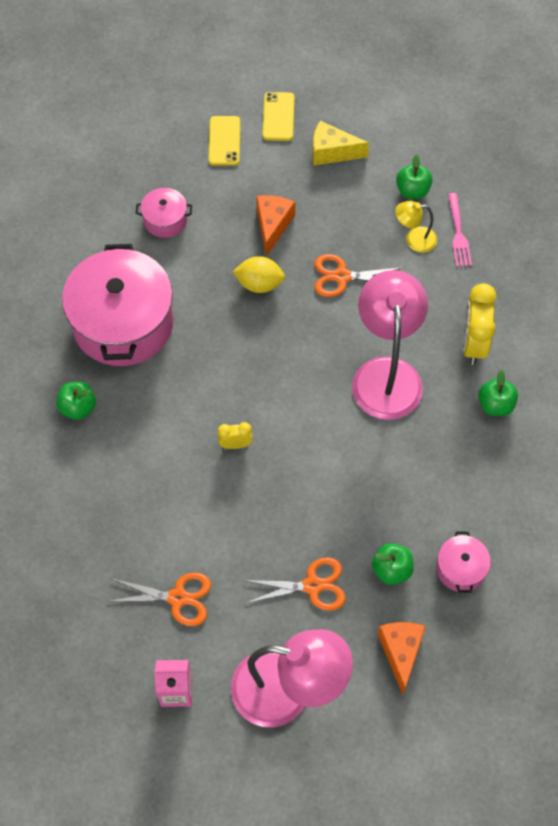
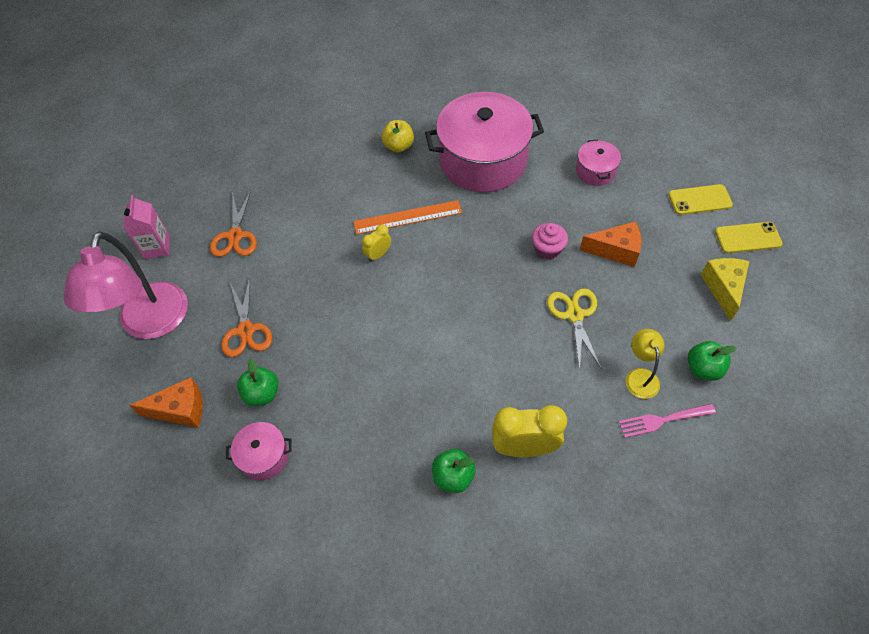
camera: 85 degrees right, 5 degrees down
green apple [56,382,96,420] -> yellow apple [381,120,414,153]
yellow clock [218,422,252,449] -> yellow clock turned 120 degrees counterclockwise [362,224,391,262]
yellow lemon [232,256,285,293] -> pink cupcake [532,223,568,259]
orange scissors [314,254,404,297] -> yellow scissors [547,288,601,372]
pink lamp [352,270,428,420] -> none
none -> orange ruler [353,200,462,235]

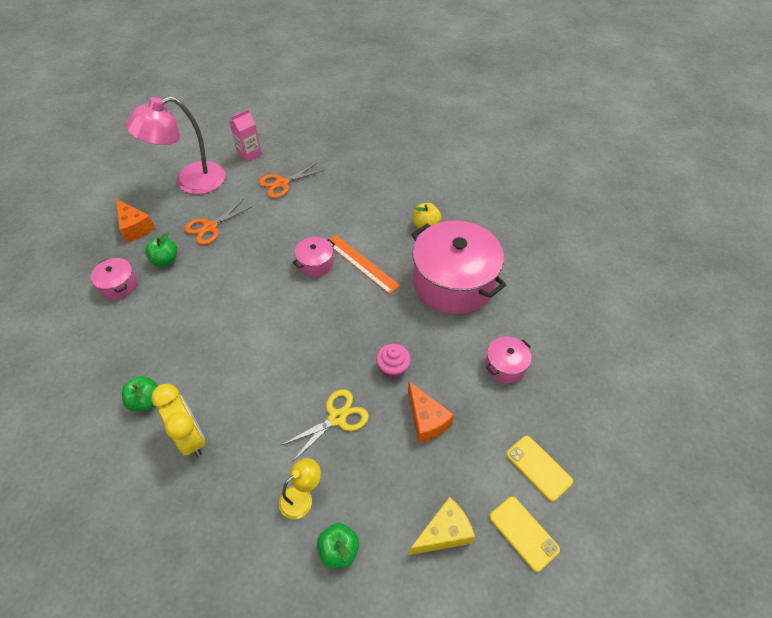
camera: 55 degrees right, 5 degrees down
yellow clock [362,224,391,262] -> pink pot [293,237,335,277]
pink fork [619,404,716,438] -> none

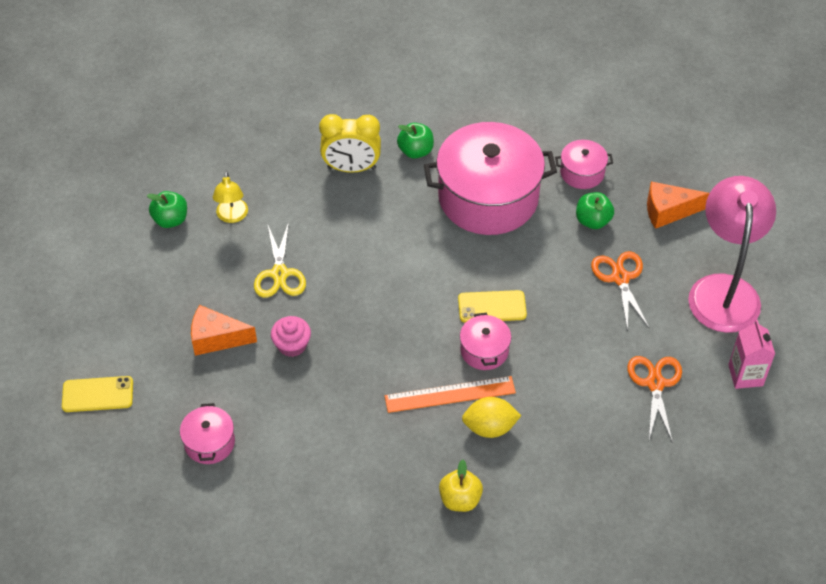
camera: 125 degrees right, 0 degrees up
yellow cheese [409,497,475,555] -> none
pink pot [411,221,506,314] -> pink pot moved to [424,122,557,235]
yellow phone [490,496,560,572] -> yellow phone moved to [458,290,527,323]
none -> yellow lemon [462,397,522,438]

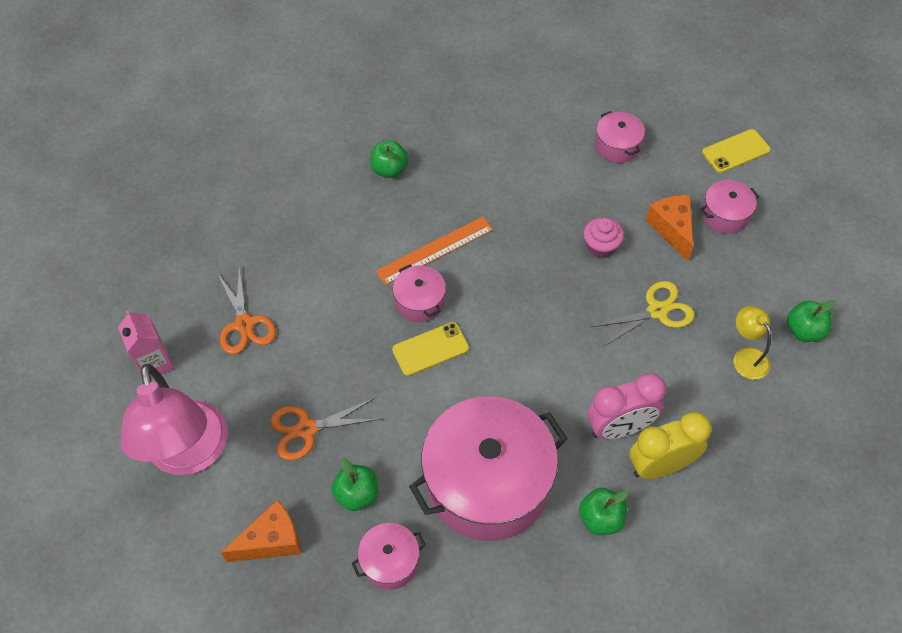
camera: 160 degrees right, 5 degrees up
orange cheese [191,305,257,356] -> orange cheese turned 90 degrees counterclockwise [646,195,693,261]
yellow scissors [254,222,306,298] -> yellow scissors turned 90 degrees clockwise [592,281,695,347]
yellow apple [439,460,483,512] -> green apple [370,140,409,178]
yellow lemon [462,397,522,438] -> none
orange scissors [591,251,650,331] -> orange scissors turned 105 degrees clockwise [270,398,381,460]
none -> pink clock [587,373,666,439]
none -> pink pot [701,180,759,234]

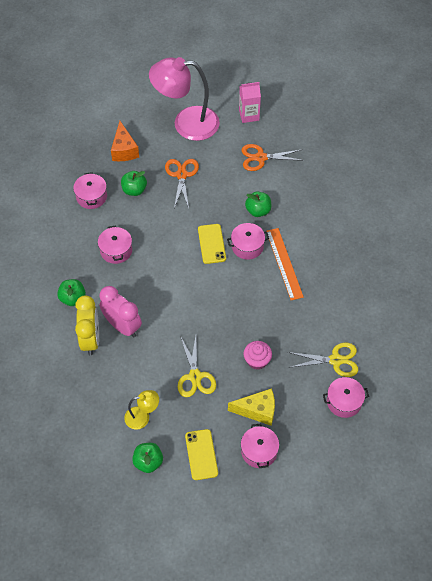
camera: 105 degrees right, 0 degrees up
green apple [370,140,409,178] -> green apple moved to [245,191,271,217]
pink pot [409,396,568,541] -> pink pot [98,225,132,264], size x0.45
pink clock [587,373,666,439] -> pink clock turned 135 degrees clockwise [99,286,142,338]
orange cheese [646,195,693,261] -> yellow cheese [228,388,275,426]
yellow phone [702,129,771,173] -> yellow phone moved to [185,429,218,480]
none -> yellow scissors [288,343,358,377]

